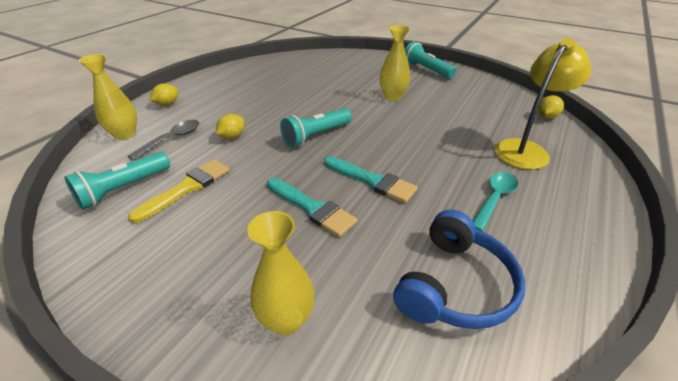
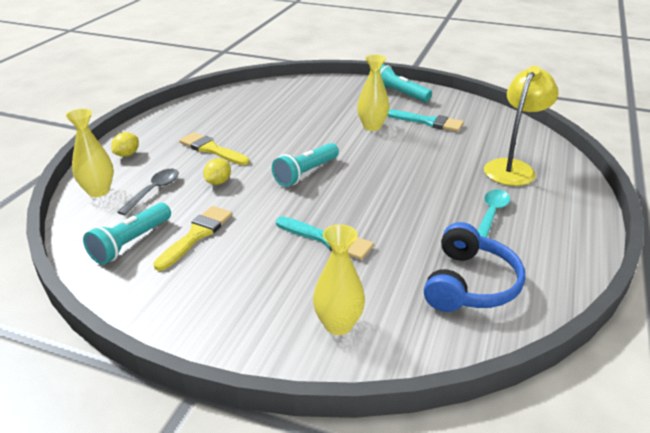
camera: 10 degrees left, 5 degrees down
turquoise brush [324,157,418,203] -> turquoise brush moved to [388,109,464,132]
yellow lemon [538,95,564,119] -> none
none -> yellow brush [179,132,249,165]

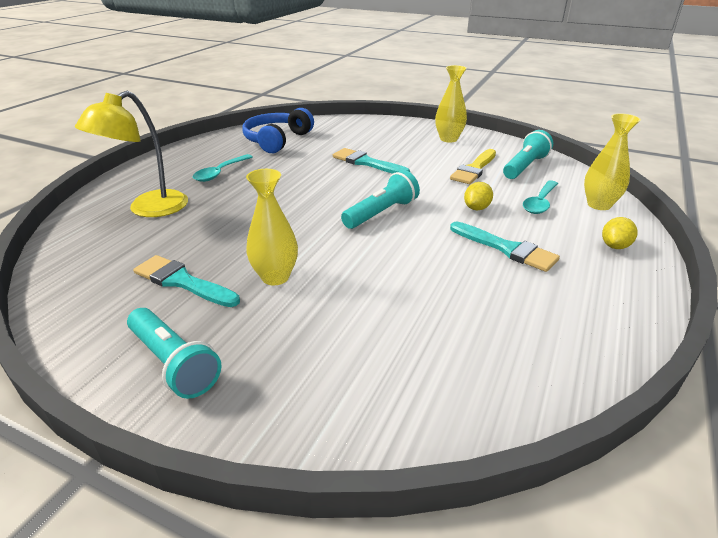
camera: 175 degrees left, 0 degrees up
grey spoon [117,169,179,215] -> turquoise spoon [523,180,558,214]
yellow brush [179,132,249,165] -> turquoise brush [450,221,560,272]
yellow vase [313,224,365,335] -> yellow vase moved to [435,65,467,143]

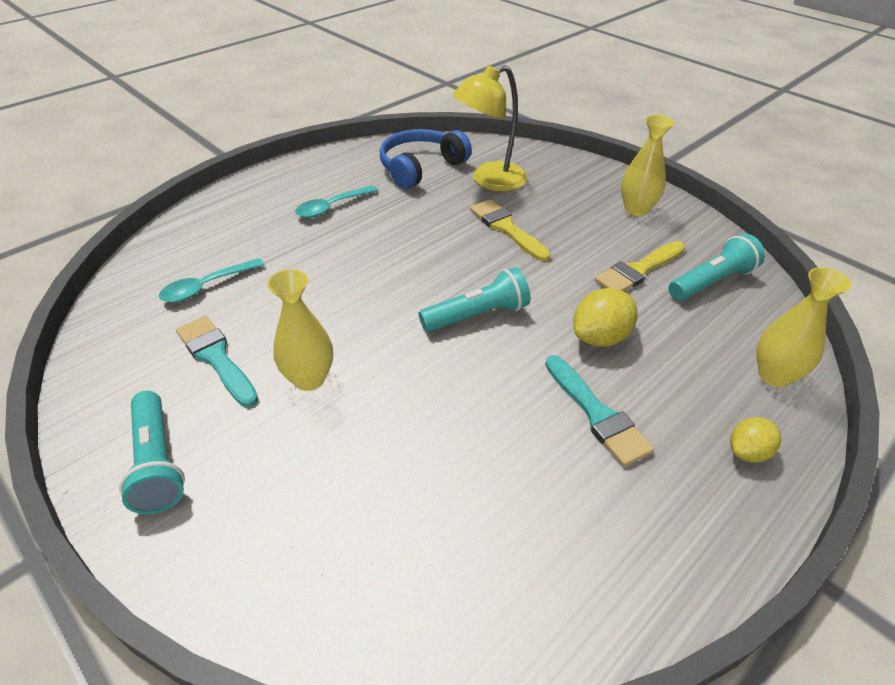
camera: 20 degrees right, 10 degrees up
yellow lamp [75,91,188,217] -> yellow lamp moved to [453,65,527,191]
turquoise brush [333,148,410,174] -> yellow brush [470,199,550,261]
yellow lemon [464,182,493,210] -> yellow lemon [573,288,638,347], size x1.55
turquoise spoon [523,180,558,214] -> turquoise spoon moved to [159,258,265,302]

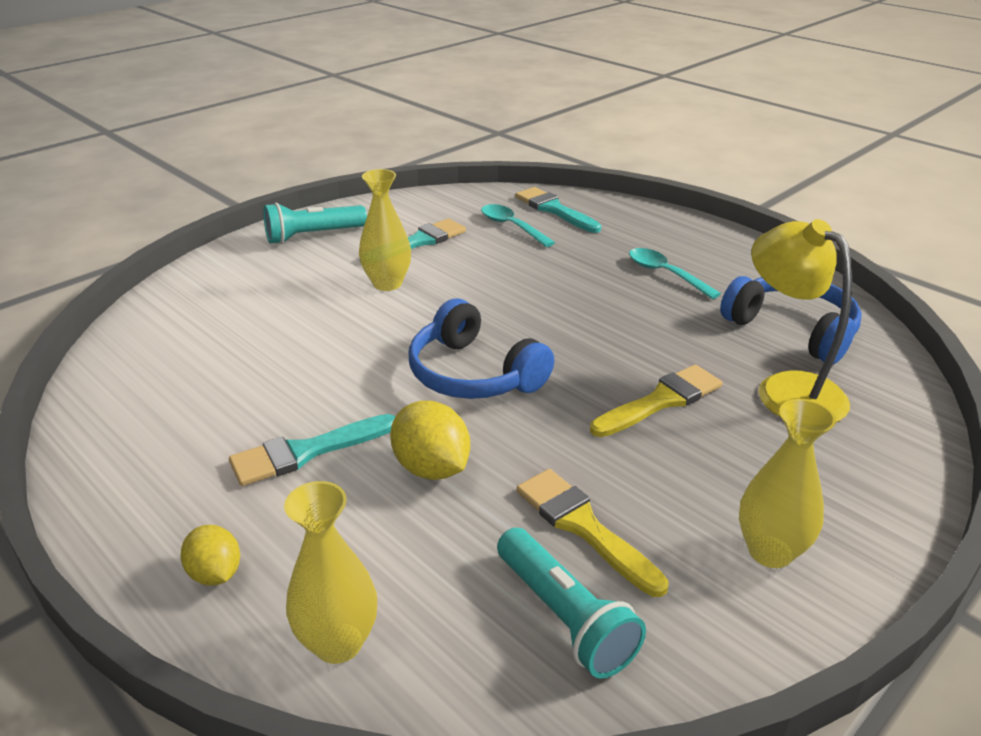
camera: 90 degrees right, 10 degrees down
turquoise flashlight [419,267,531,332] -> blue headphones [409,299,554,399]
none -> turquoise brush [515,187,601,233]

